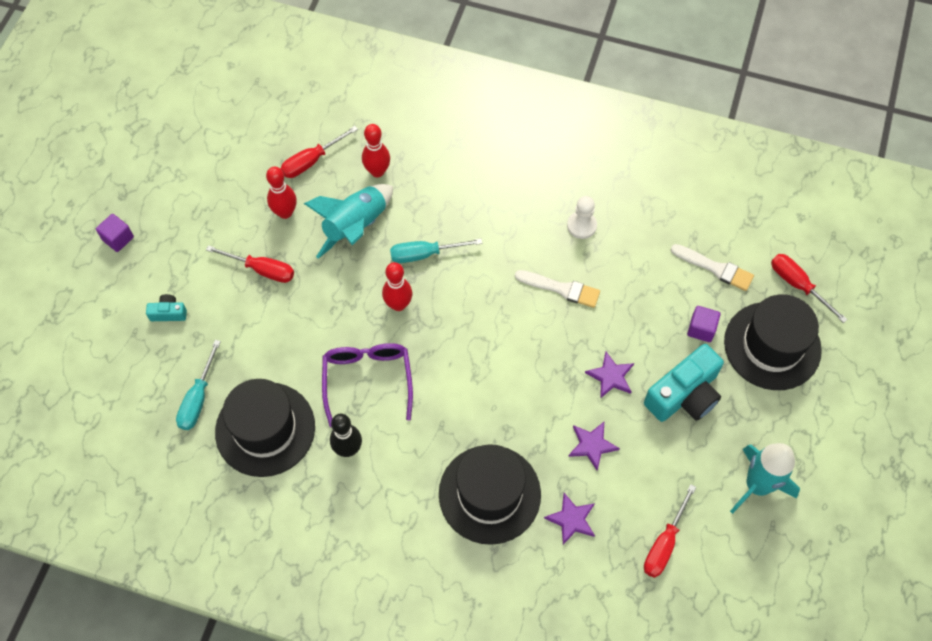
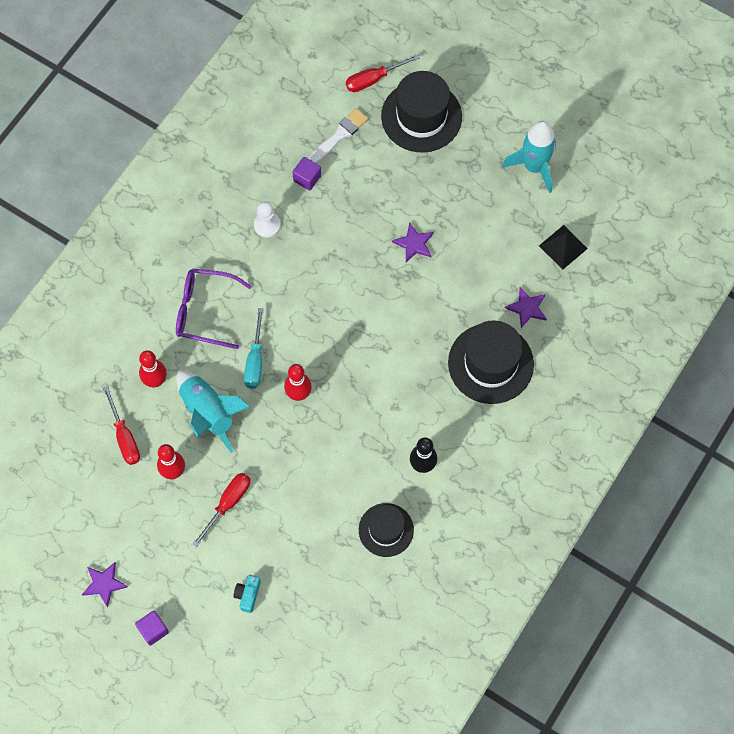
camera: 75 degrees left, 5 degrees up
turquoise screwdriver [176,340,221,430] -> none
black hat [215,379,315,477] -> black hat [359,503,414,557], size x0.62
purple glasses [322,343,413,427] -> purple glasses moved to [176,268,252,349]
white brush [515,270,600,308] -> none
purple star [568,422,620,470] -> purple star moved to [82,562,128,608]
turquoise camera [644,344,724,422] -> none
red screwdriver [644,484,696,578] -> black pyramid [539,225,588,270]
purple cube [687,306,720,342] -> purple cube moved to [293,157,321,191]

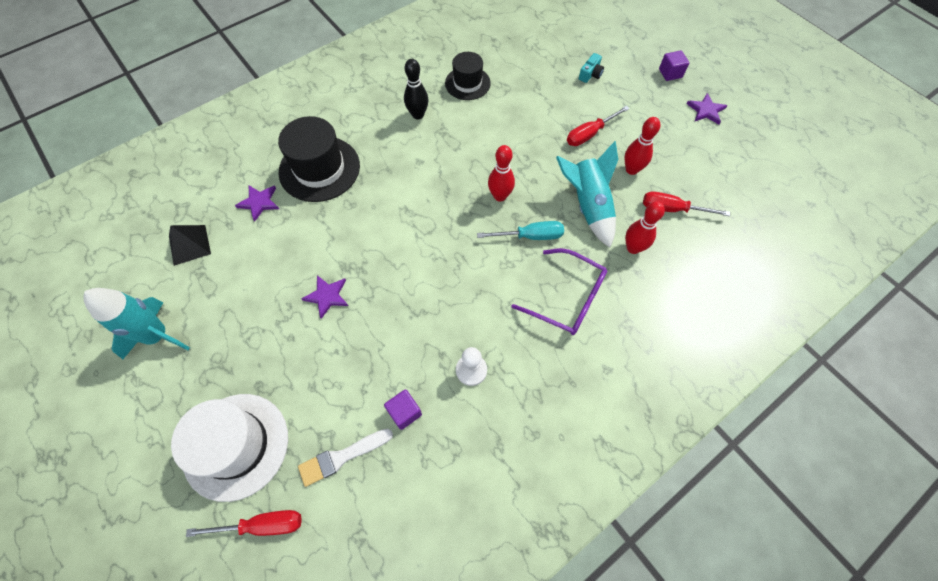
camera: 160 degrees left, 5 degrees down
red screwdriver [103,386,140,465] -> red screwdriver turned 75 degrees counterclockwise [643,191,730,216]
turquoise screwdriver [244,308,264,389] -> turquoise screwdriver turned 60 degrees clockwise [477,221,564,240]
black hat [381,71,462,153] -> white hat [171,394,288,502]

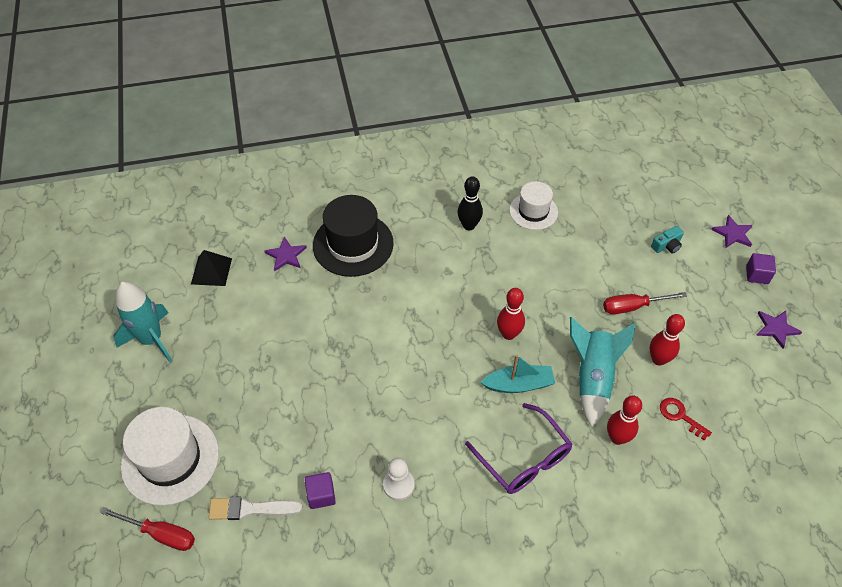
camera: 25 degrees right, 10 degrees down
purple star [301,275,348,319] -> purple star moved to [711,215,753,248]
black hat [445,52,491,100] -> white hat [509,181,558,230]
turquoise screwdriver [477,221,564,240] -> turquoise boat [480,355,555,393]
red screwdriver [643,191,730,216] -> red key [660,398,712,441]

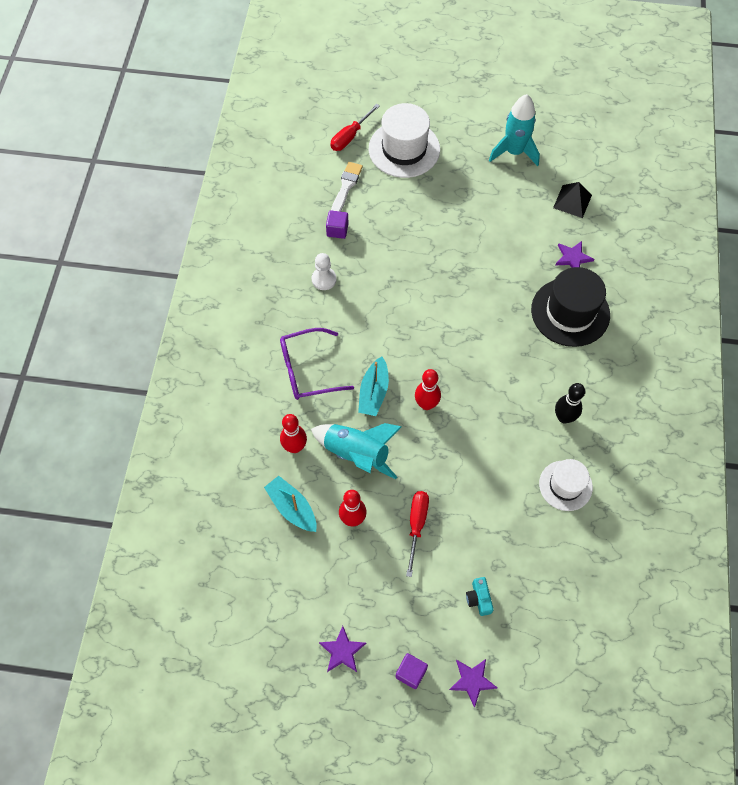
camera: 110 degrees right, 10 degrees up
red key [660,398,712,441] -> turquoise boat [264,476,317,532]

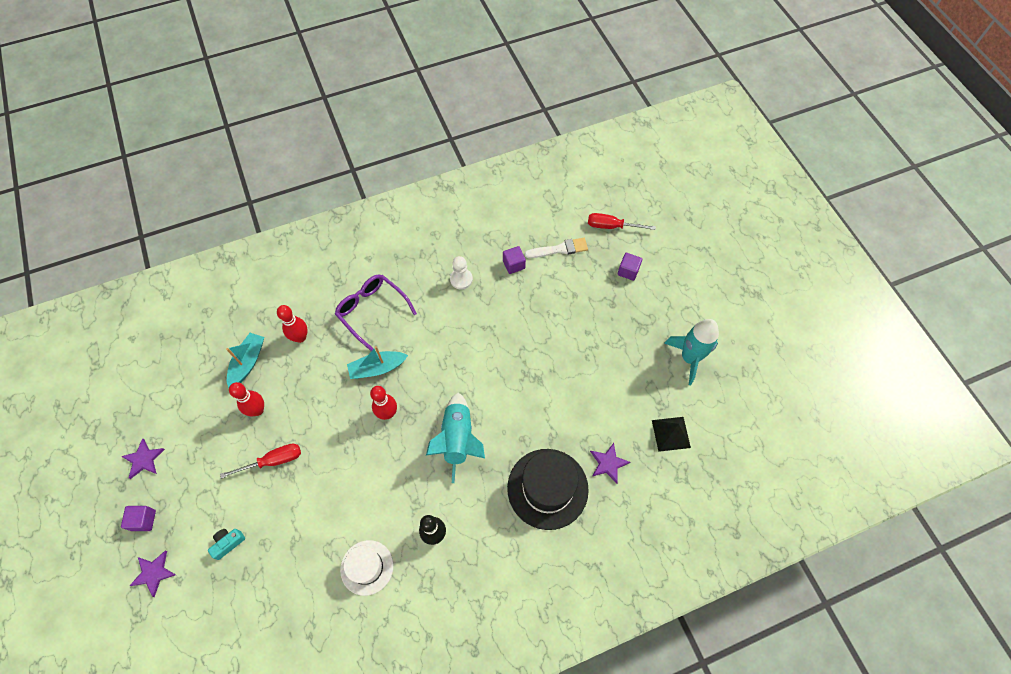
camera: 60 degrees right, 0 degrees up
turquoise rocket [311,423,402,479] -> turquoise rocket moved to [426,392,485,483]
white hat [369,103,440,178] -> purple cube [618,253,642,281]

